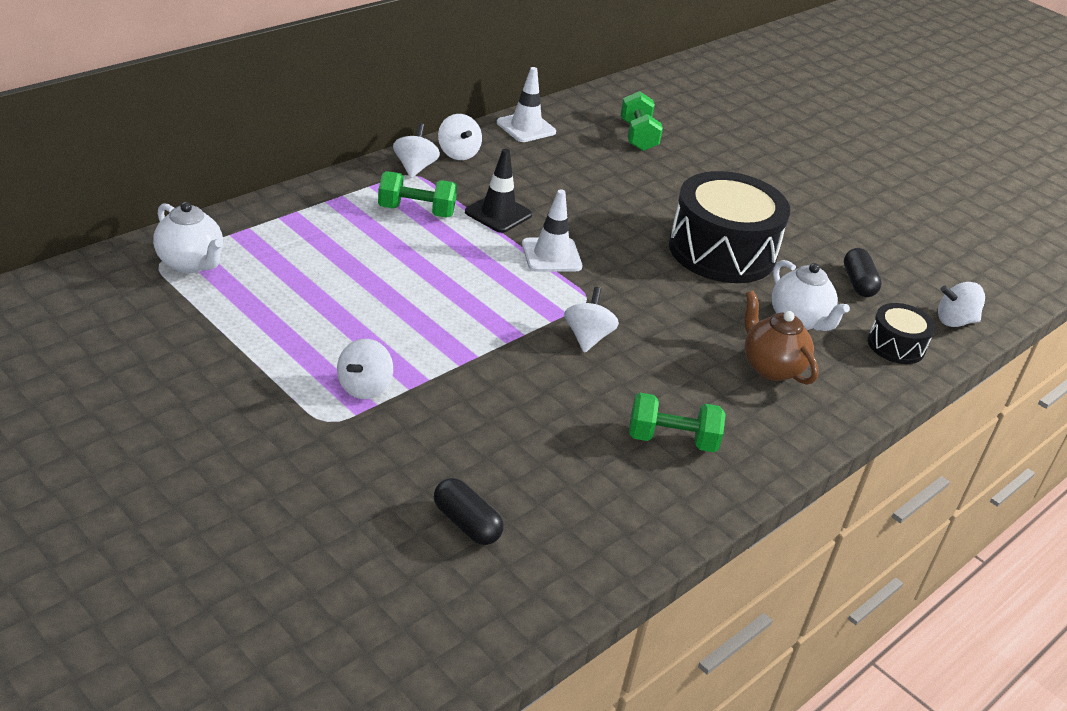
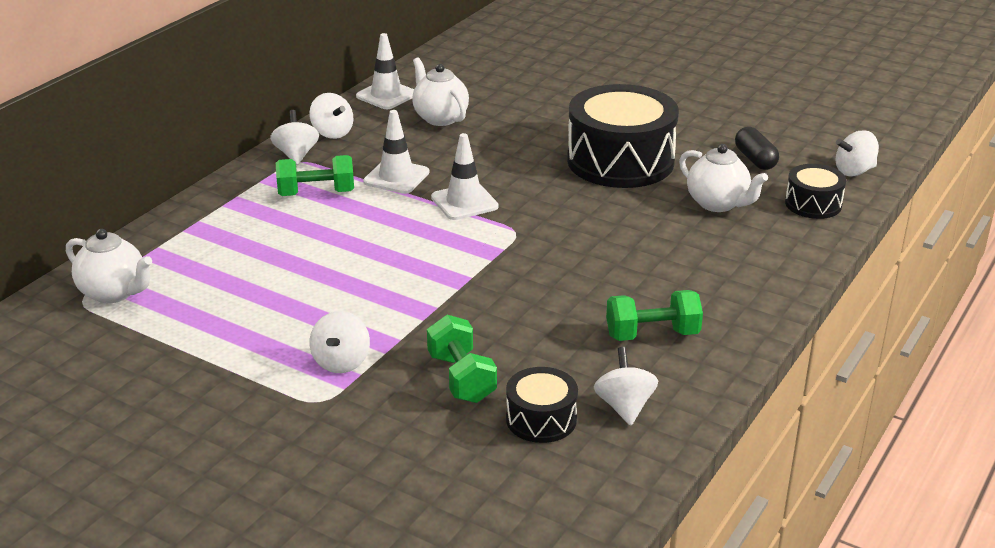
camera: 10 degrees left, 5 degrees down
black capsule [434,478,503,545] -> none
black traffic cone [465,149,532,233] -> white traffic cone [363,110,430,194]
white spinning top [564,287,619,353] -> white spinning top moved to [594,347,658,426]
green dumbbell [621,91,663,151] -> green dumbbell moved to [427,315,497,403]
brown teapot [744,291,819,385] -> none
none -> white teapot [412,57,469,126]
none -> black drum [506,367,578,443]

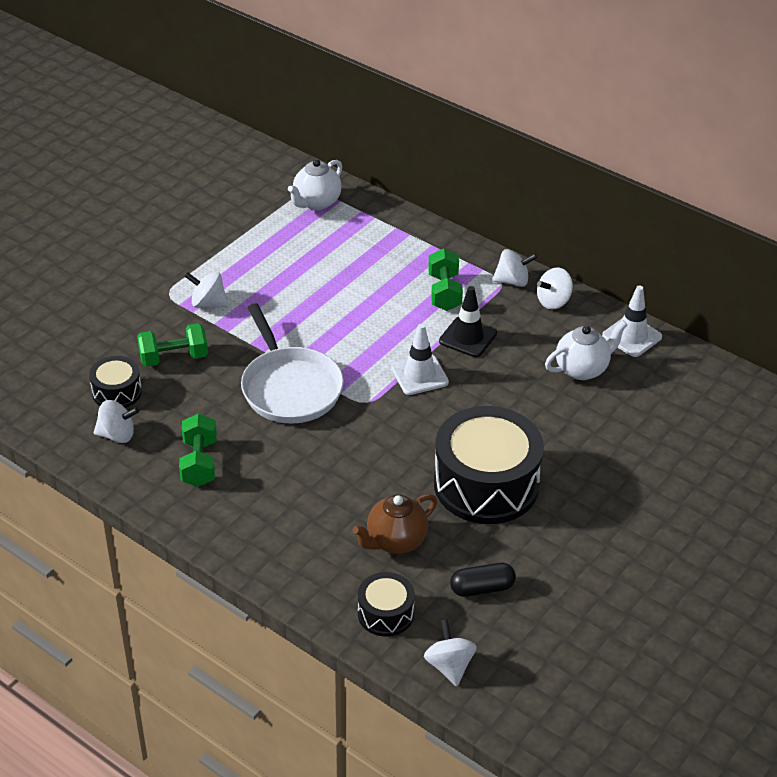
camera: 95 degrees right, 10 degrees up
white traffic cone [363,110,430,194] -> black traffic cone [439,286,497,357]
white teapot [679,144,768,212] -> brown teapot [353,494,437,554]
none -> white pan [241,303,344,423]

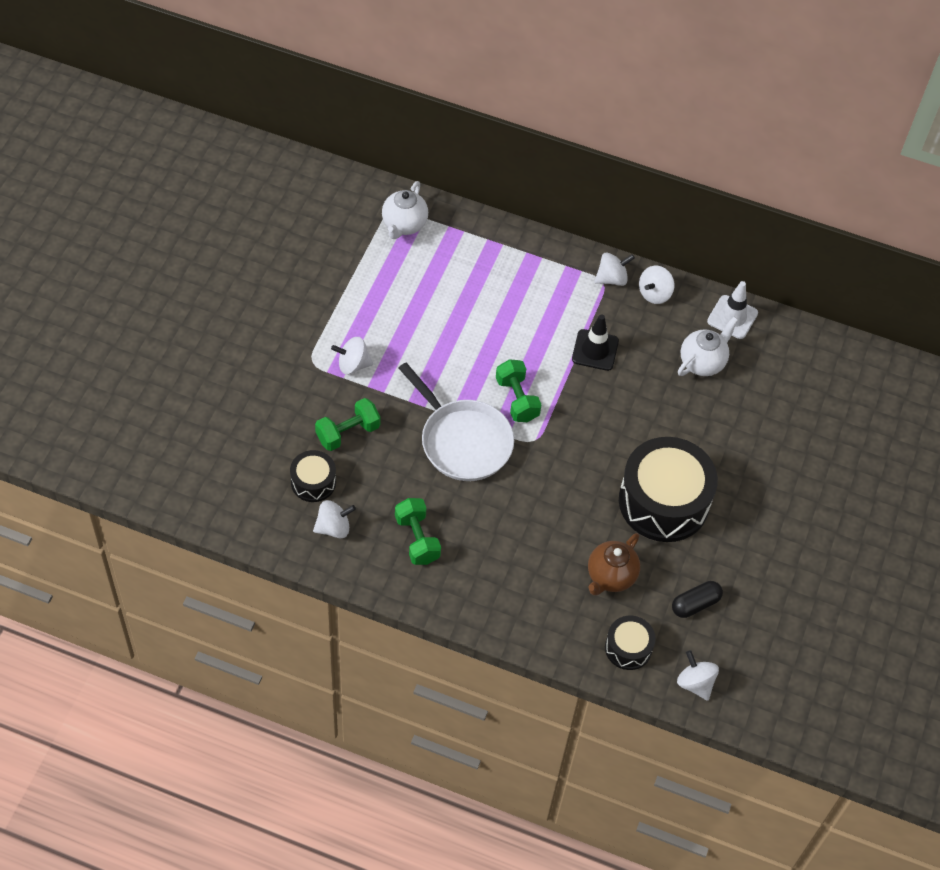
camera: 20 degrees left, 15 degrees up
white traffic cone [391,323,449,395] -> none
green dumbbell [428,249,463,311] -> green dumbbell moved to [496,359,542,422]

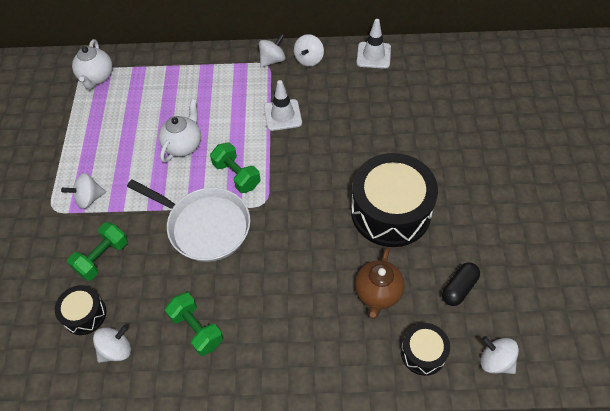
camera: 15 degrees left, 0 degrees up
black traffic cone [572,314,619,371] -> white traffic cone [264,80,302,131]
white teapot [678,317,738,376] -> white teapot moved to [159,98,201,163]

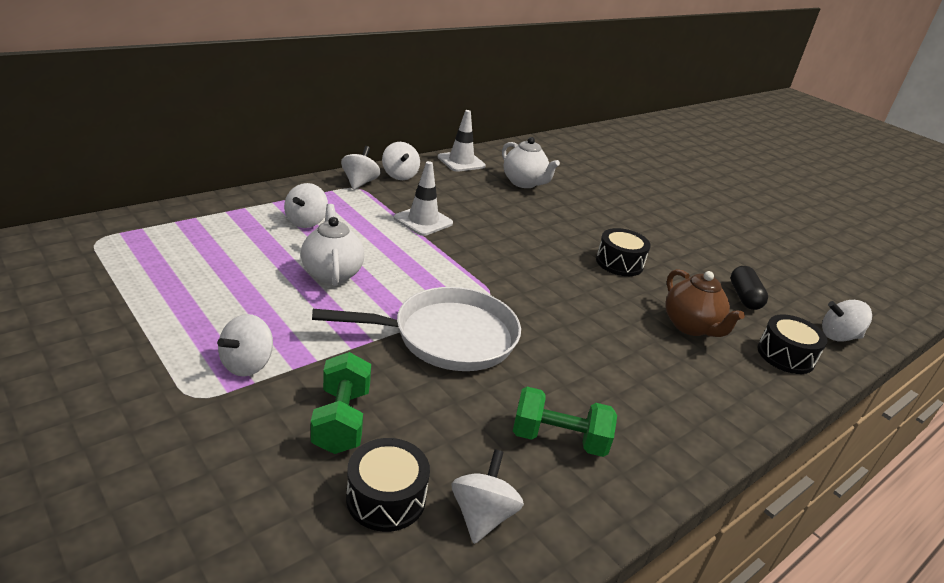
camera: 45 degrees left, 25 degrees down
white teapot [72,39,113,89] -> white teapot moved to [502,137,560,188]
green dumbbell [210,142,260,193] -> none
black drum [351,153,438,247] -> black drum [596,228,651,276], size x0.49
none -> white spinning top [284,183,328,228]

